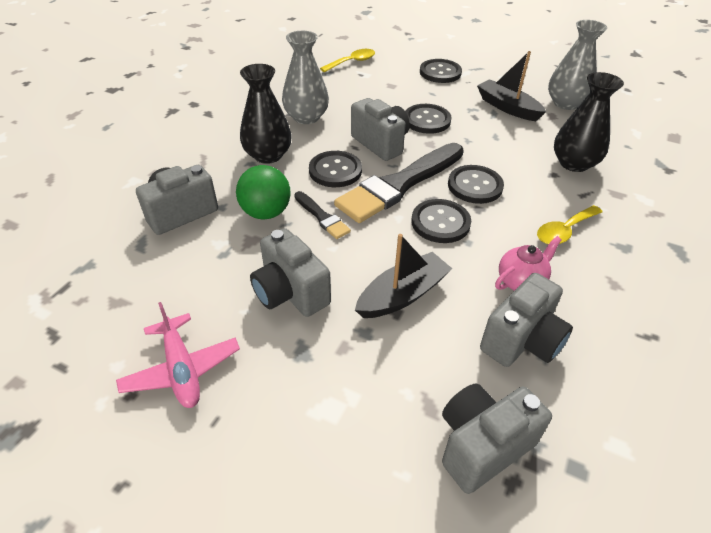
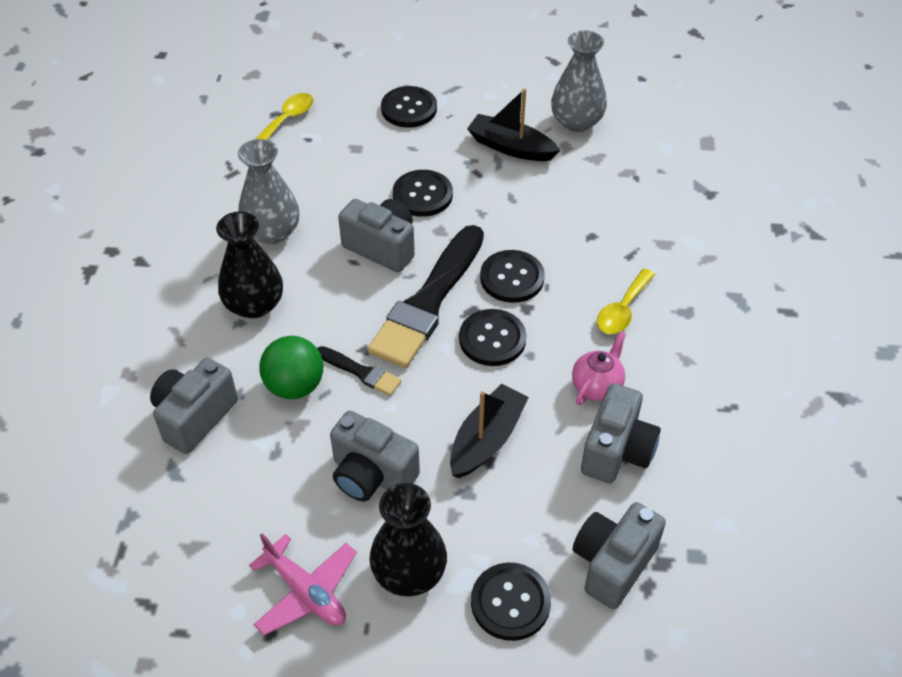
camera: 20 degrees left, 5 degrees up
black button [309,151,362,187] -> black button moved to [471,562,551,641]
black vase [554,72,624,172] -> black vase moved to [369,483,447,596]

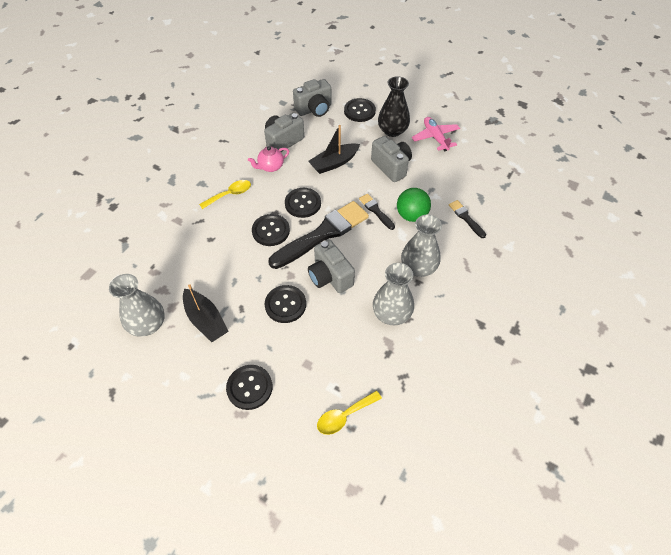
camera: 155 degrees left, 5 degrees up
grey camera [150,358,238,454] -> black brush [449,200,486,238]
black vase [216,211,283,318] -> grey vase [401,215,442,277]

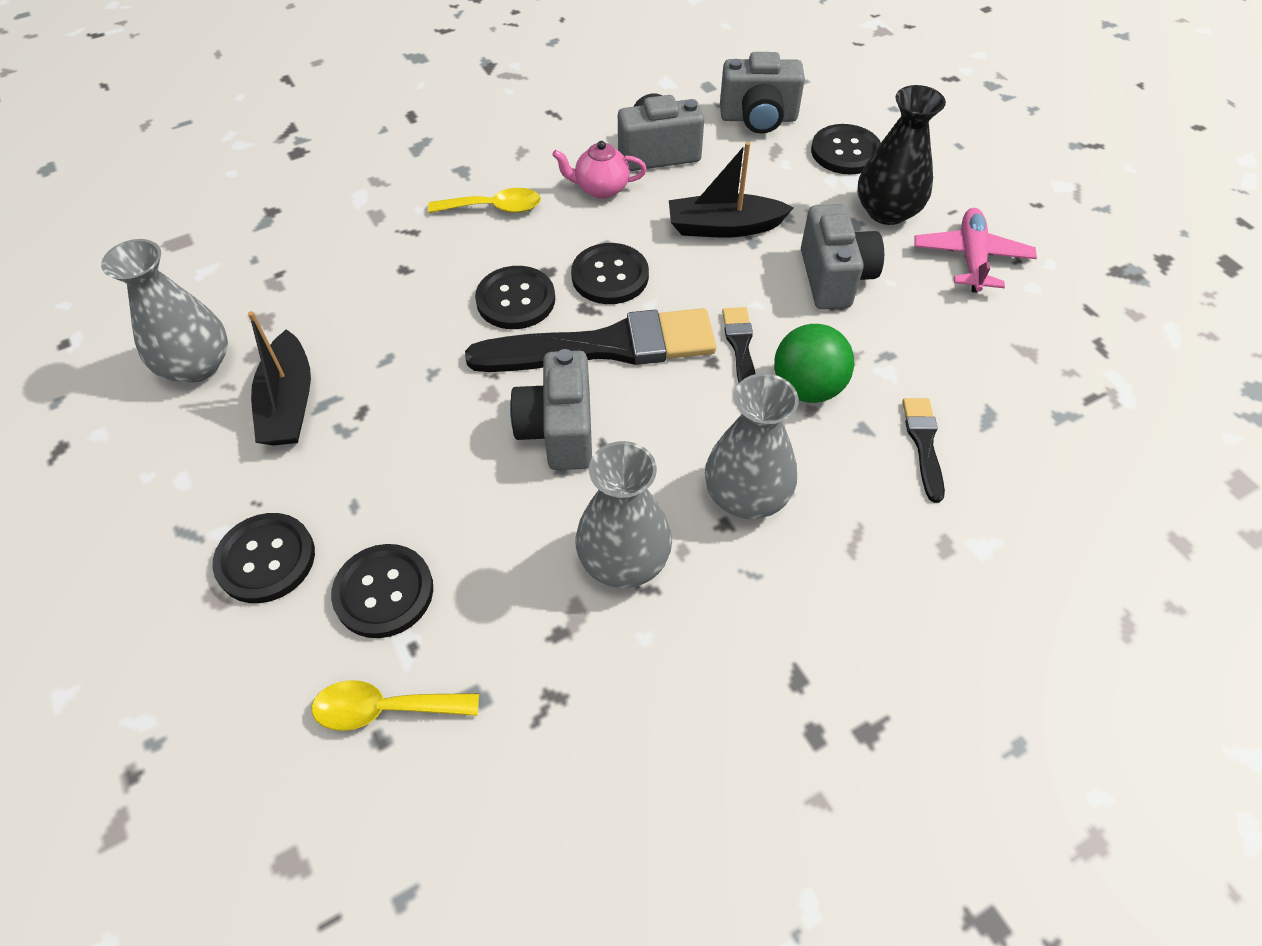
camera: 30 degrees right, 0 degrees up
black button [265,285,306,323] -> black button moved to [331,544,433,638]

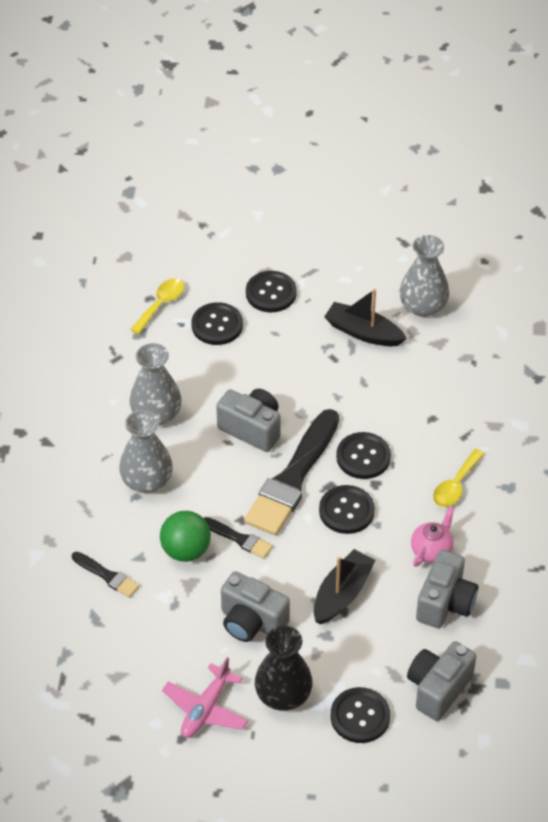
camera: 125 degrees right, 5 degrees down
pink plane [914,208,1037,293] -> pink plane turned 75 degrees clockwise [162,657,248,738]

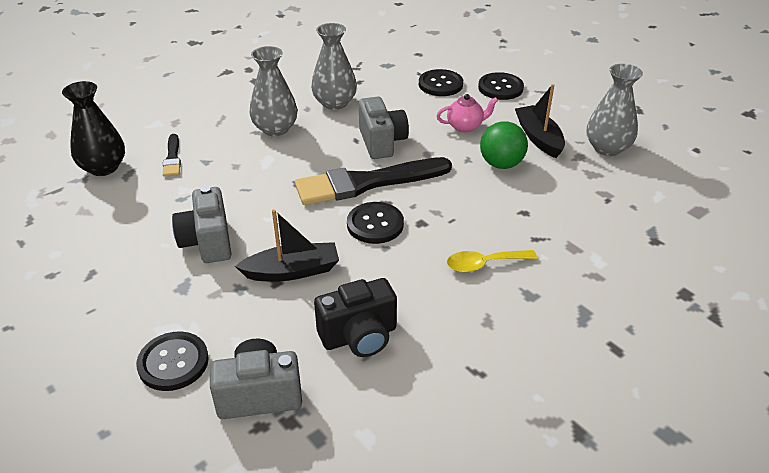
camera: 45 degrees right, 10 degrees down
yellow spoon [130,278,184,334] -> none
green ball [160,511,211,562] -> green ball moved to [480,121,528,169]
pink plane [162,657,248,738] -> none
black brush [204,517,273,559] -> none
black vase [255,625,313,711] -> black vase moved to [62,81,125,176]
black button [336,432,391,479] -> none
pink teapot [411,507,454,567] -> pink teapot moved to [437,94,498,133]
grey camera [416,550,478,628] -> black camera [314,278,397,357]

